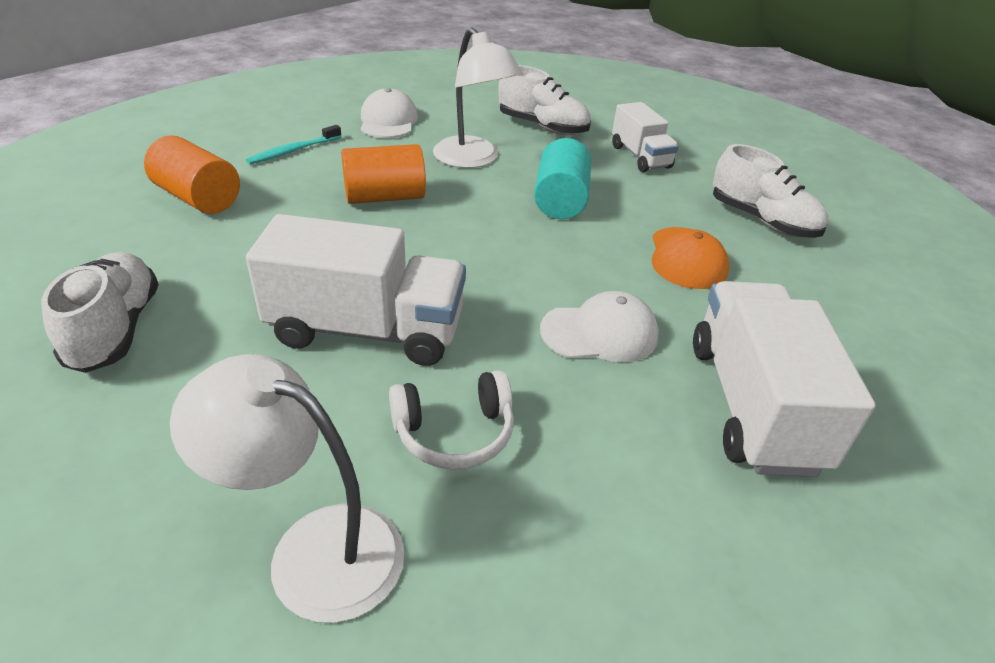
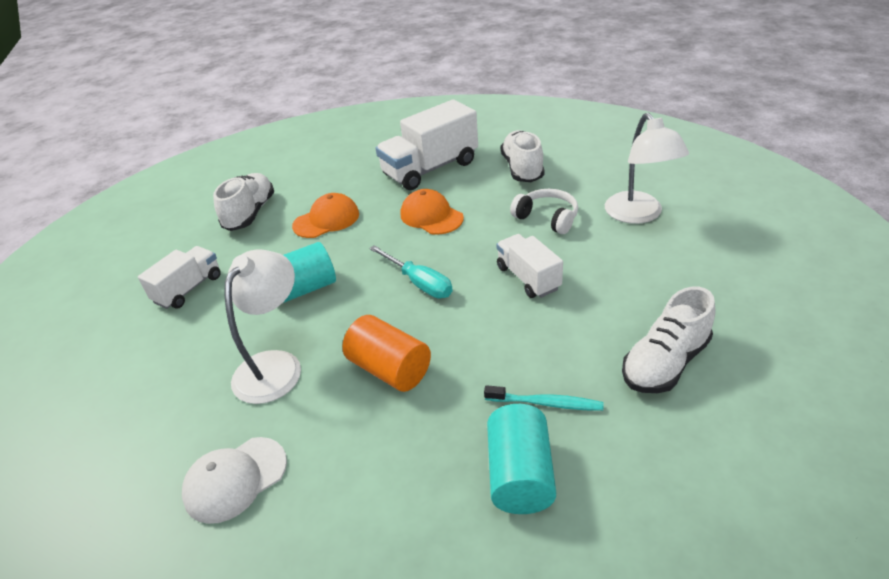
camera: 120 degrees left, 0 degrees up
orange cylinder [144,135,240,214] -> turquoise cylinder [487,404,556,514]
turquoise toothbrush [246,125,342,164] -> turquoise toothbrush moved to [484,385,604,411]
white truck [246,214,466,366] -> white truck [496,234,563,298], size x0.59
white shoe [498,65,591,135] -> white shoe moved to [501,130,545,182]
white cap [540,291,659,362] -> orange cap [401,189,464,235]
none -> turquoise screwdriver [369,245,453,298]

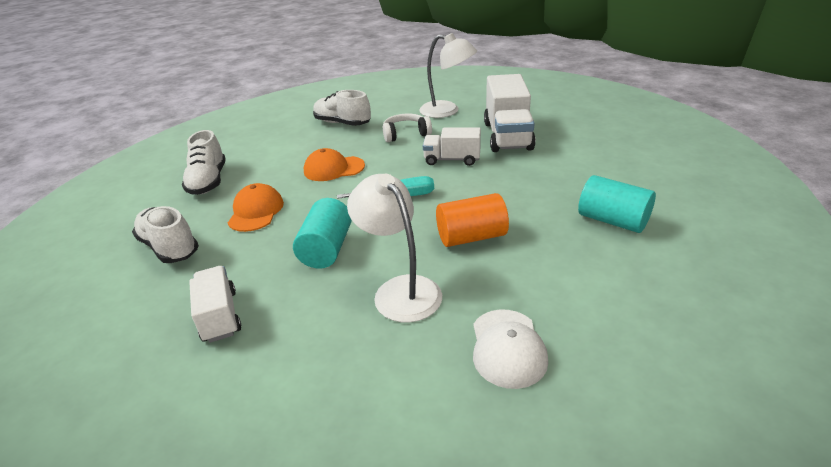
camera: 55 degrees left, 5 degrees down
white truck [376,99,478,190] -> white truck moved to [484,74,536,152]
turquoise toothbrush [484,385,604,411] -> none
white shoe [622,286,716,393] -> white shoe moved to [182,130,226,195]

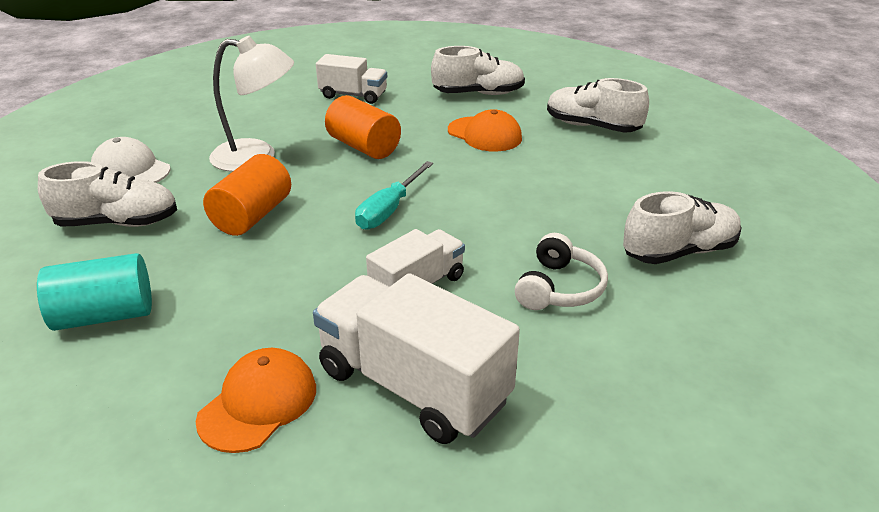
camera: 125 degrees right, 0 degrees up
turquoise cylinder [293,198,352,269] -> orange cylinder [325,95,401,159]
orange cap [304,148,365,181] -> orange cap moved to [196,348,316,453]
white lamp [419,33,477,118] -> none
none -> white shoe [38,161,177,227]

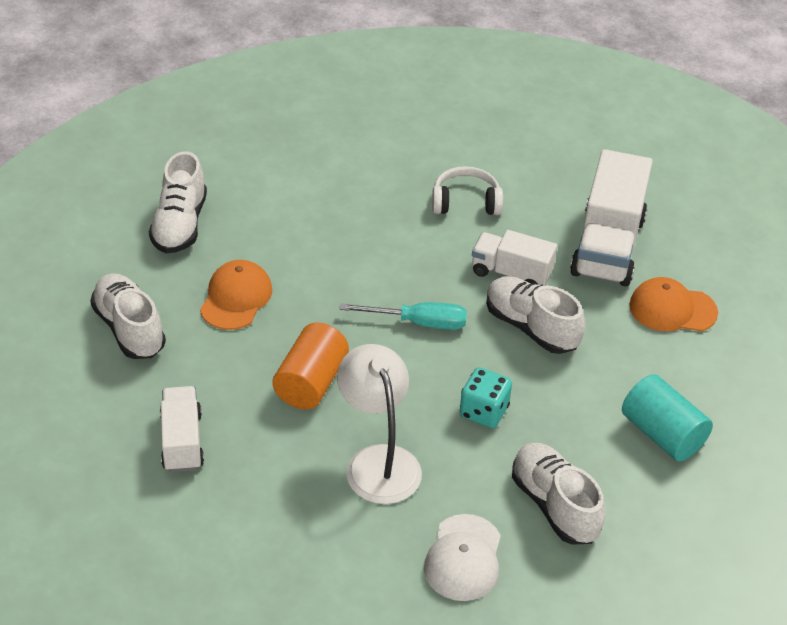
camera: 115 degrees left, 10 degrees up
orange cylinder [203,154,291,236] -> turquoise dice [460,367,512,428]
white shoe [623,191,742,264] -> white shoe moved to [486,276,585,354]

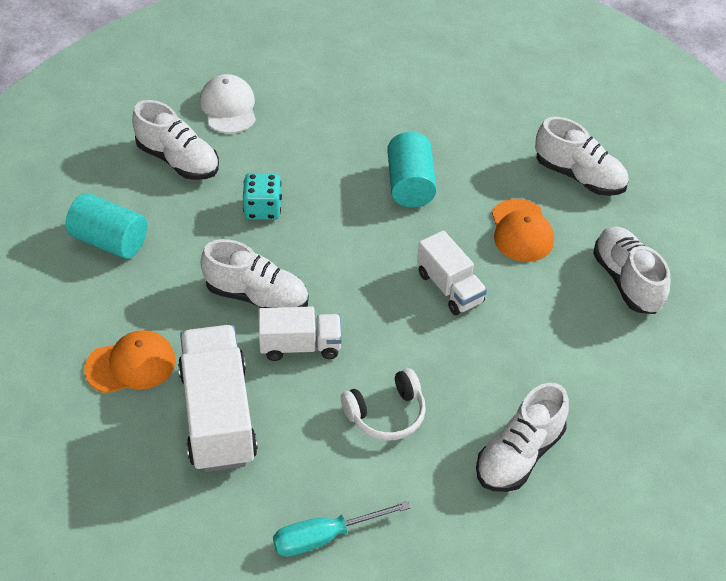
camera: 155 degrees right, 5 degrees up
white truck [160,386,204,472] -> white truck moved to [417,230,487,315]
orange cylinder [272,322,349,410] -> turquoise cylinder [387,132,437,207]
white lamp [337,344,422,504] -> none
turquoise screwdriver [339,302,467,330] -> turquoise screwdriver moved to [273,501,411,557]
none -> white shoe [476,383,569,492]

